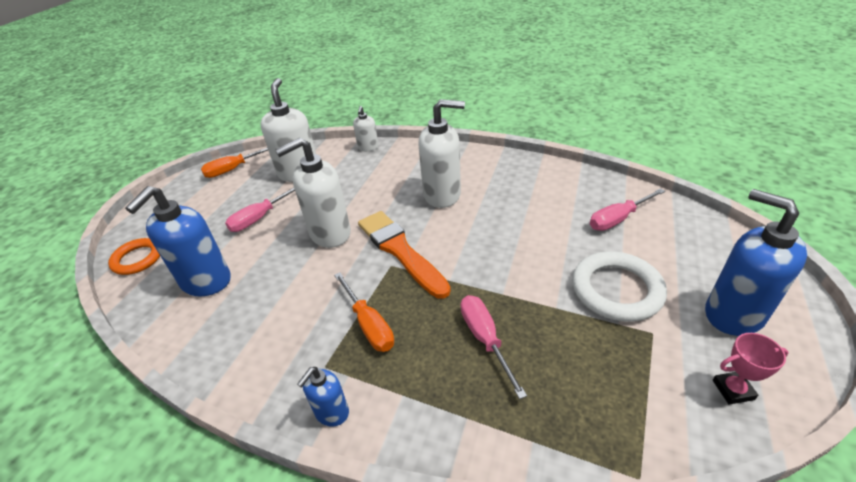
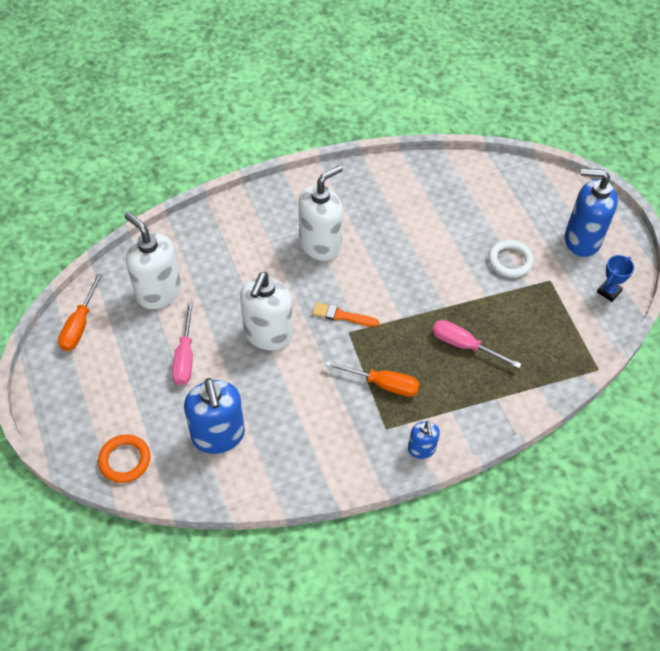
camera: 45 degrees left, 15 degrees up
white soap dispenser [353,106,378,151] -> none
orange brush [358,211,451,299] -> orange brush [312,302,379,327], size x0.52
white ring [572,251,667,322] -> white ring [489,240,534,278], size x0.65
pink screwdriver [590,188,665,231] -> none
pink trophy [713,333,788,405] -> blue trophy [597,255,634,302]

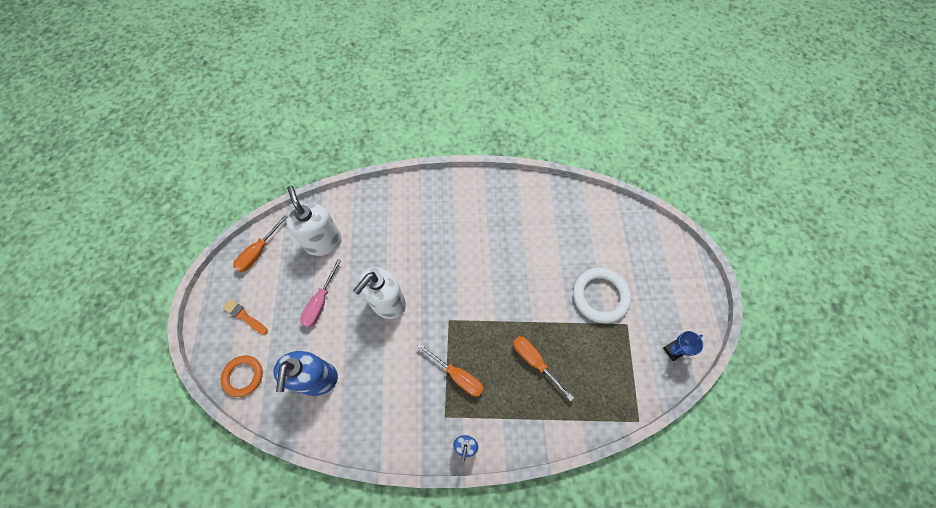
camera: 20 degrees right, 10 degrees up
white soap dispenser [298,165,343,261] -> none
orange brush [312,302,379,327] -> orange brush moved to [222,299,268,335]
pink screwdriver [432,320,521,368] -> orange screwdriver [513,336,574,401]
white ring [489,240,534,278] -> white ring [573,268,631,323], size x1.53
blue soap dispenser [565,168,618,257] -> none

